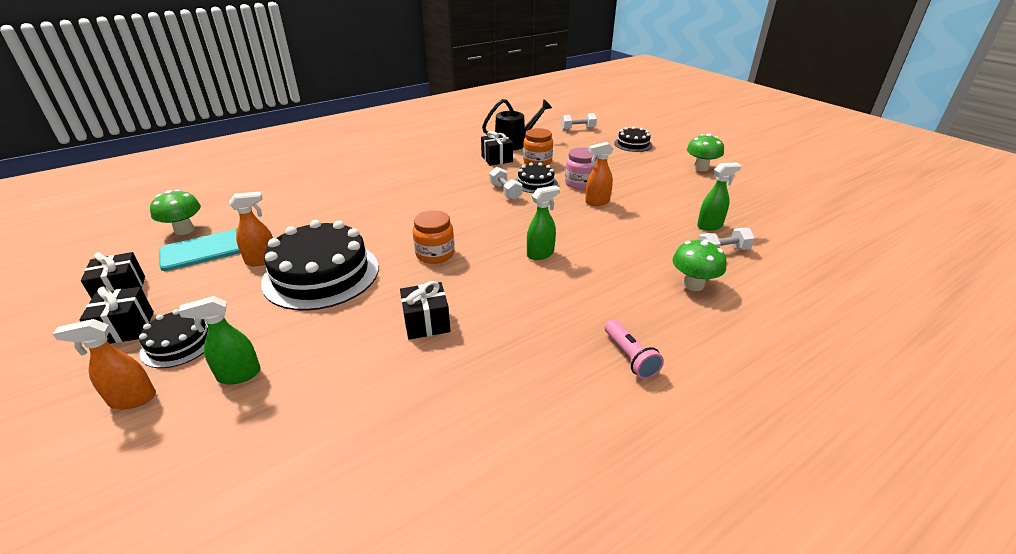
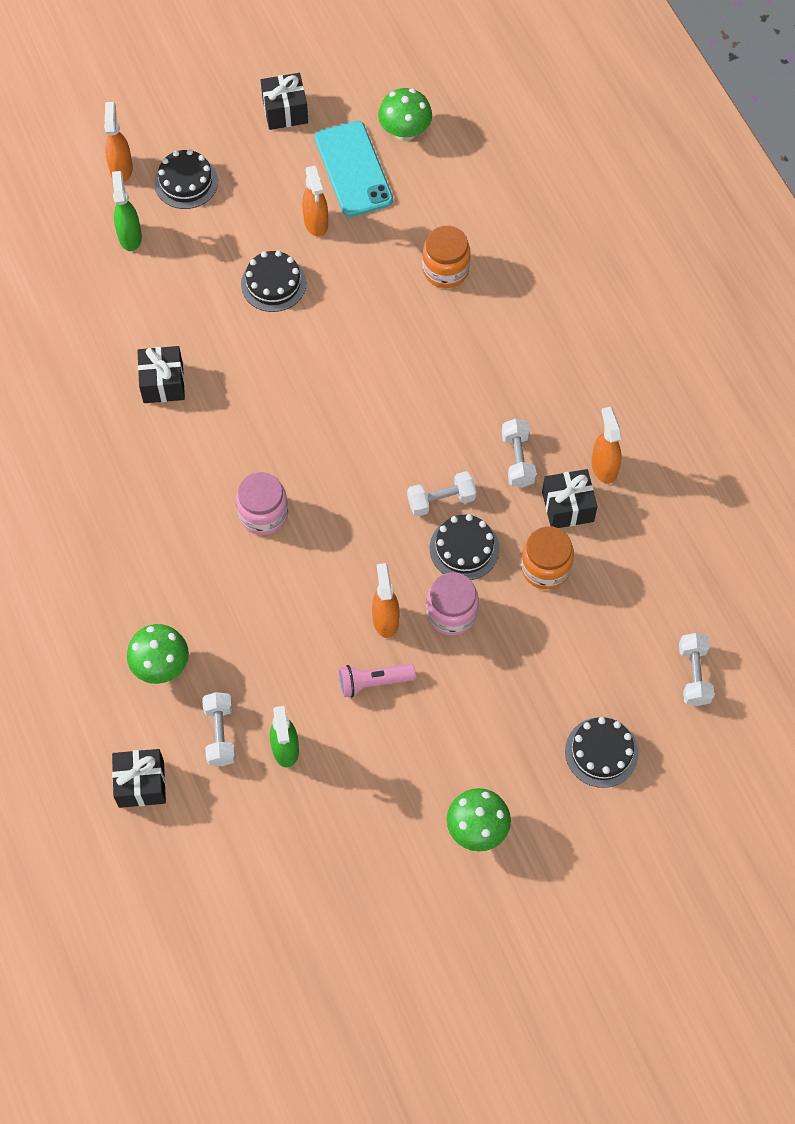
camera: 100 degrees right, 30 degrees up
black gift [79,287,154,344] -> black gift moved to [112,749,166,808]
black cake [261,220,379,311] -> black cake [241,250,306,312], size x0.51
orange jar [412,210,455,264] -> orange jar moved to [422,225,470,288]
black watering can [482,99,552,151] -> none
green spray bottle [527,185,560,260] -> pink jar [236,472,288,535]
pink flashlight [605,319,664,379] -> pink flashlight moved to [339,663,416,697]
none -> white dumbbell [502,419,537,488]
none -> orange spray bottle [592,407,622,484]

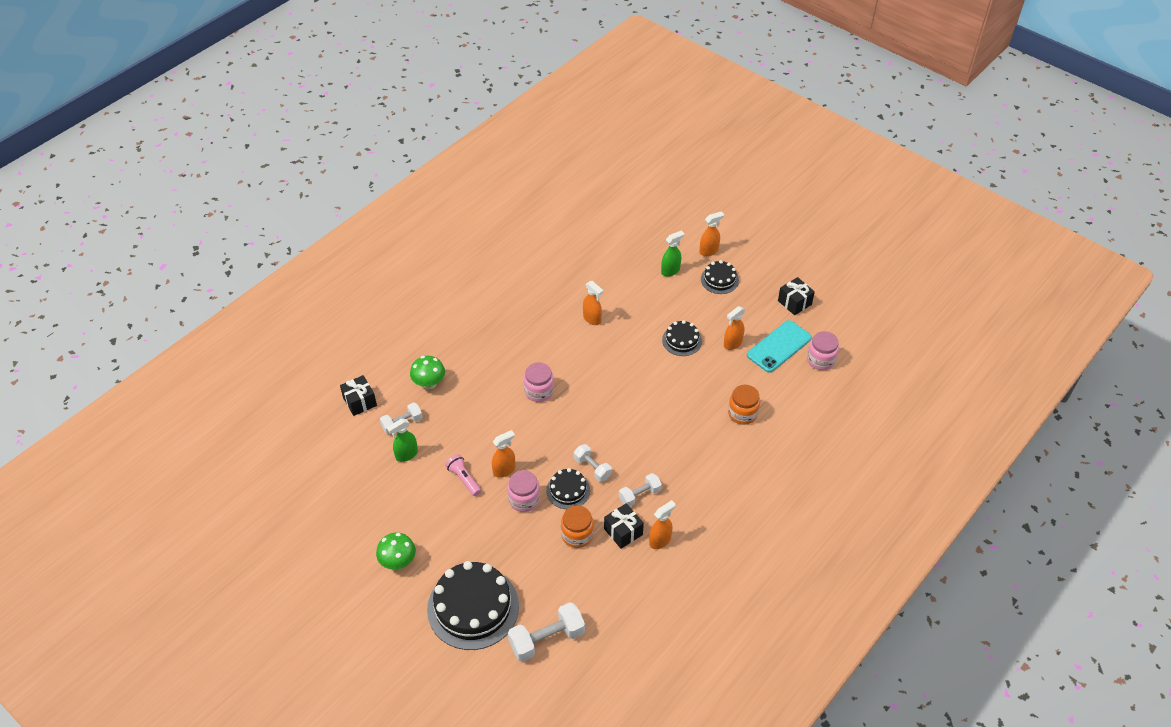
camera: 65 degrees right, 15 degrees down
black gift [137,346,185,403] -> orange spray bottle [583,281,603,325]
green mushroom [378,88,432,141] -> pink jar [807,331,839,370]
black cake [565,717,638,788] -> black cake [427,561,519,650], size x1.95
white dumbbell [679,633,714,706] -> white dumbbell [508,602,585,662], size x1.61

